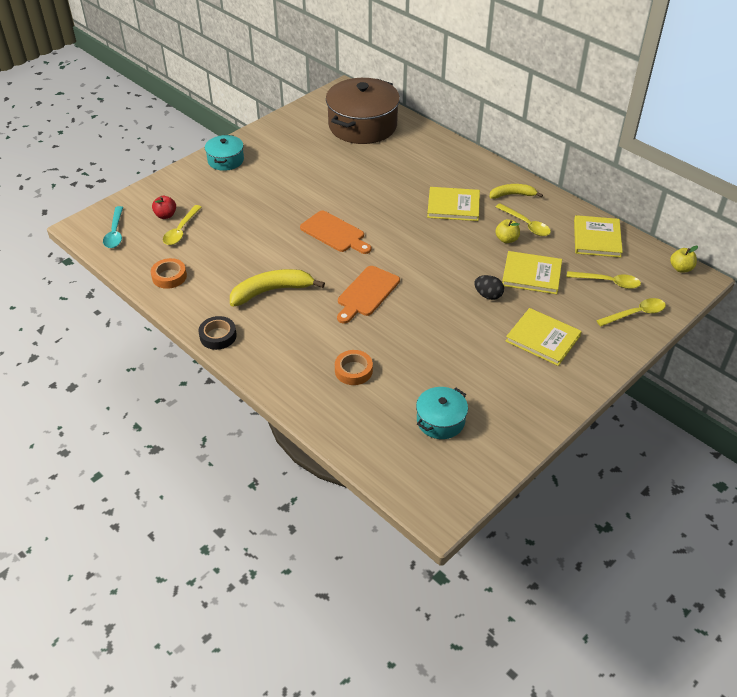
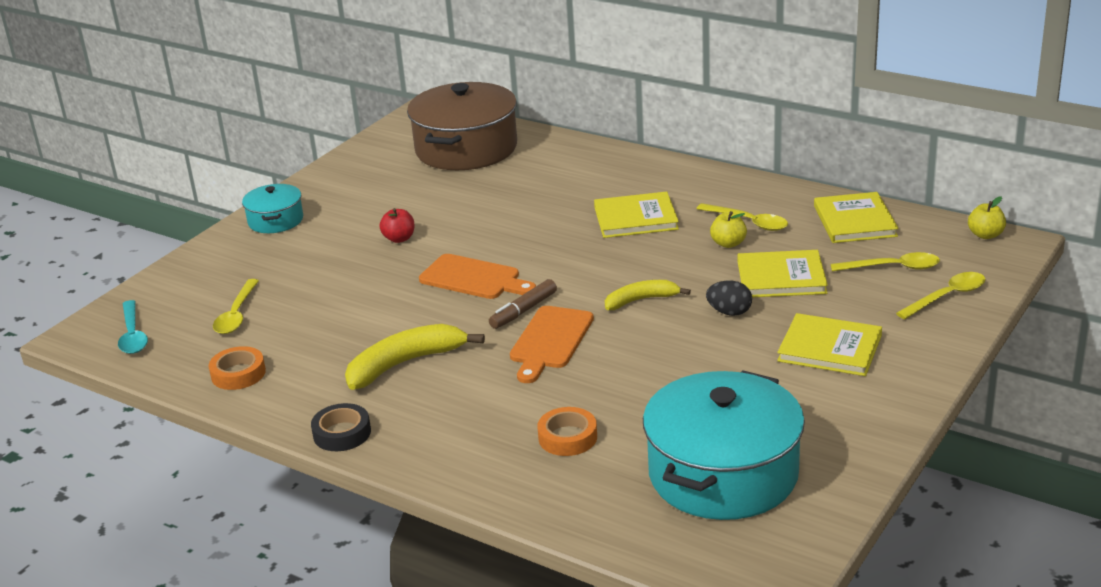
camera: 10 degrees left, 15 degrees down
red apple [152,196,176,219] -> red apple moved to [379,208,414,243]
turquoise pot [416,387,468,439] -> turquoise pot [643,371,805,520], size x1.98
yellow banana [489,184,543,199] -> yellow banana moved to [605,280,691,310]
none -> brown marker [489,279,557,329]

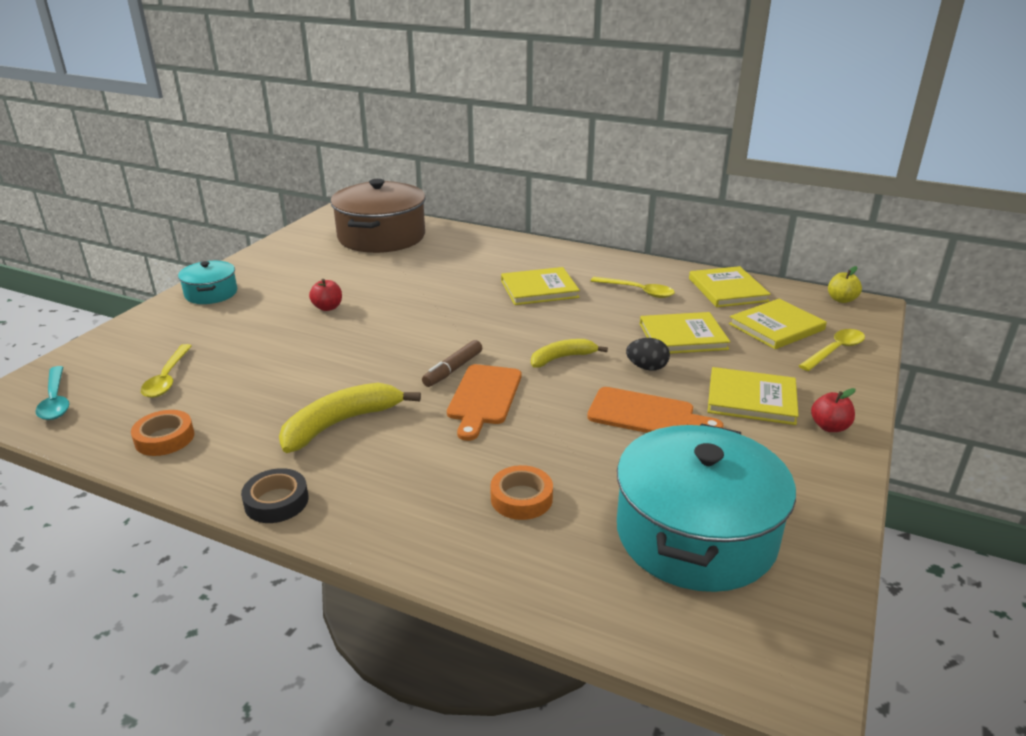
camera: 10 degrees left, 0 degrees up
orange cutting board [419,254,536,299] -> orange cutting board moved to [587,387,723,433]
yellow apple [710,211,747,248] -> none
yellow spoon [830,252,940,271] -> yellow book [729,299,827,349]
none -> red apple [811,388,855,432]

